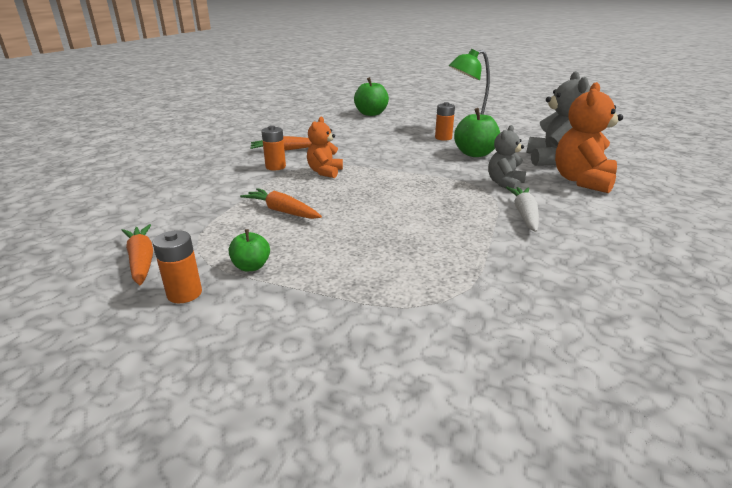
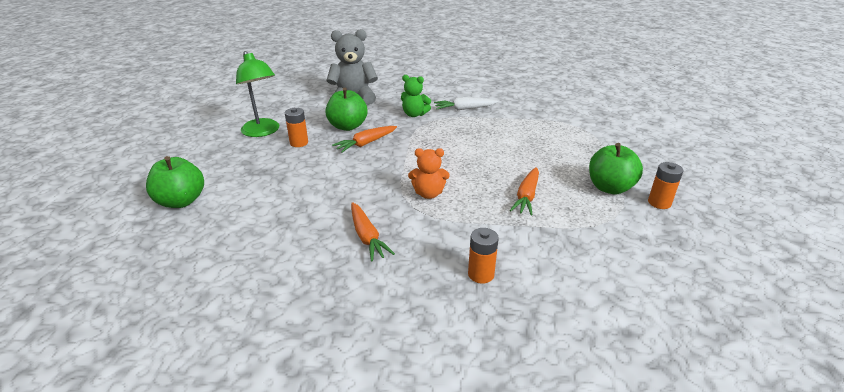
camera: 105 degrees left, 5 degrees up
orange carrot [121,224,153,285] -> orange carrot moved to [332,126,397,152]
green apple [229,229,270,271] -> green apple [589,143,643,194], size x1.81
orange battery [261,126,286,170] -> orange battery moved to [468,228,499,284]
grey teddy bear [488,125,526,190] -> green teddy bear [401,75,431,117]
orange teddy bear [555,82,623,193] -> none

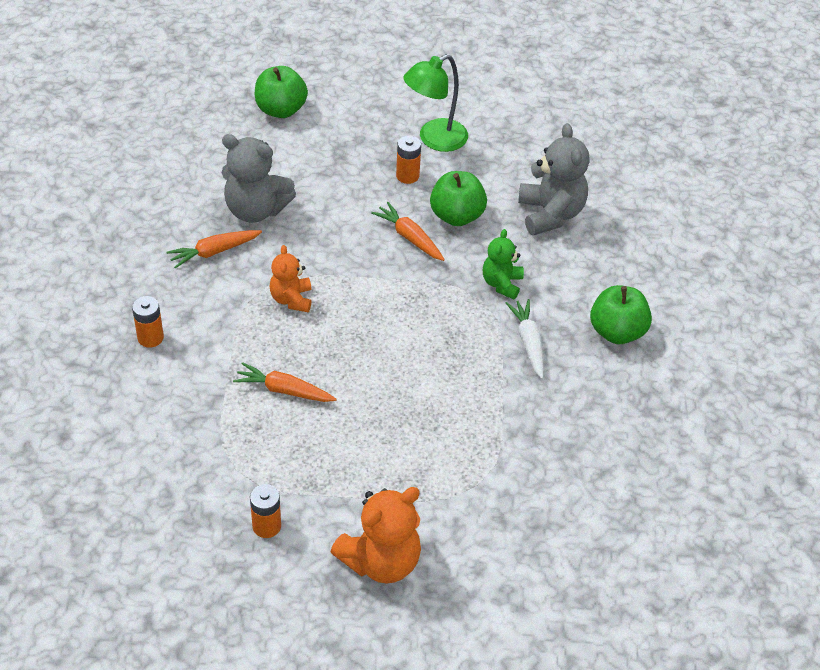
camera: 85 degrees right, 15 degrees up
green apple [589,143,643,194] -> green apple moved to [590,285,652,344]
none -> grey teddy bear [222,134,296,223]
none -> orange teddy bear [330,487,421,584]

